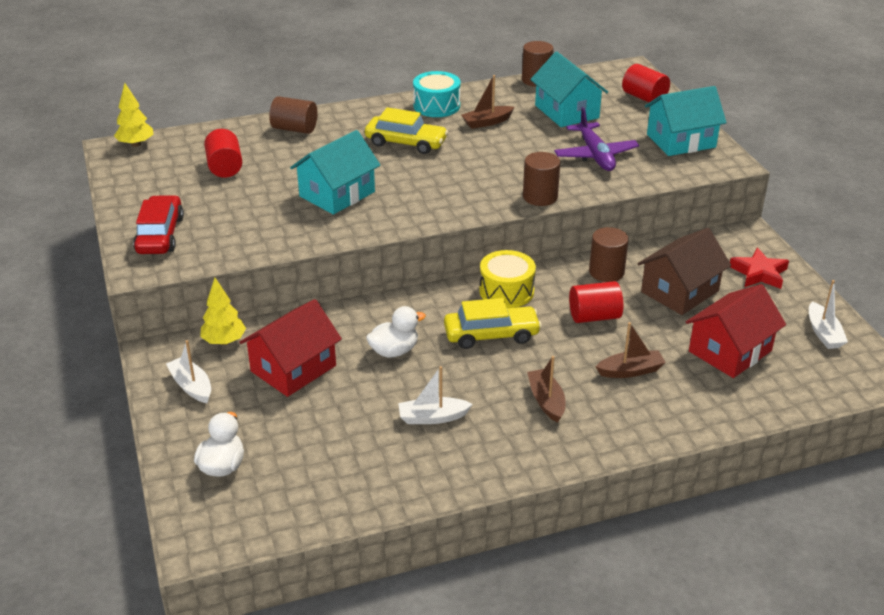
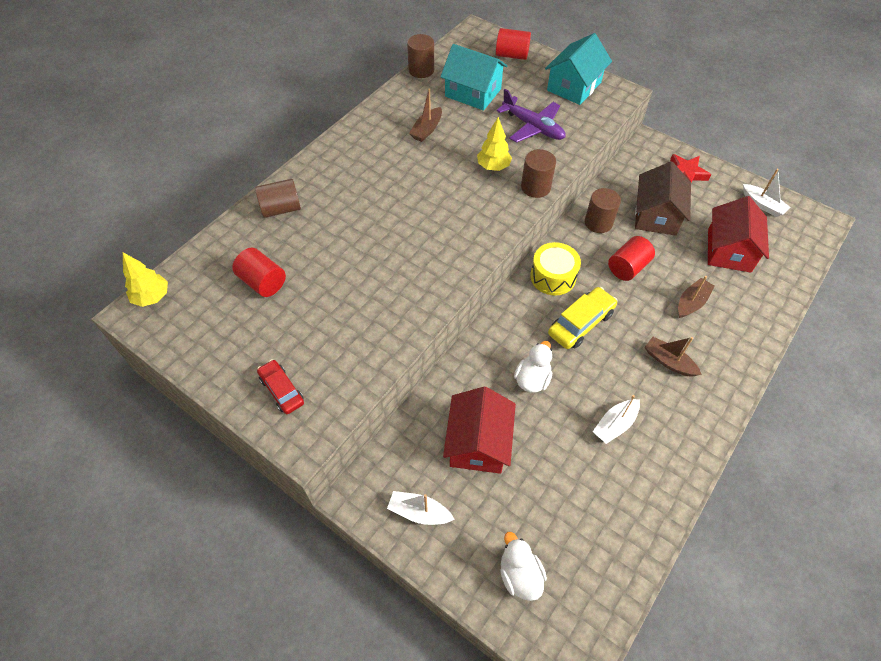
camera: 35 degrees left, 20 degrees up
red car [133,195,184,254] -> red car [257,359,304,414], size x0.66
yellow tree [200,278,246,345] -> yellow tree moved to [477,117,512,171]
turquoise house [290,130,381,214] -> none
yellow car [365,107,448,154] -> none
turquoise drum [413,71,461,117] -> none

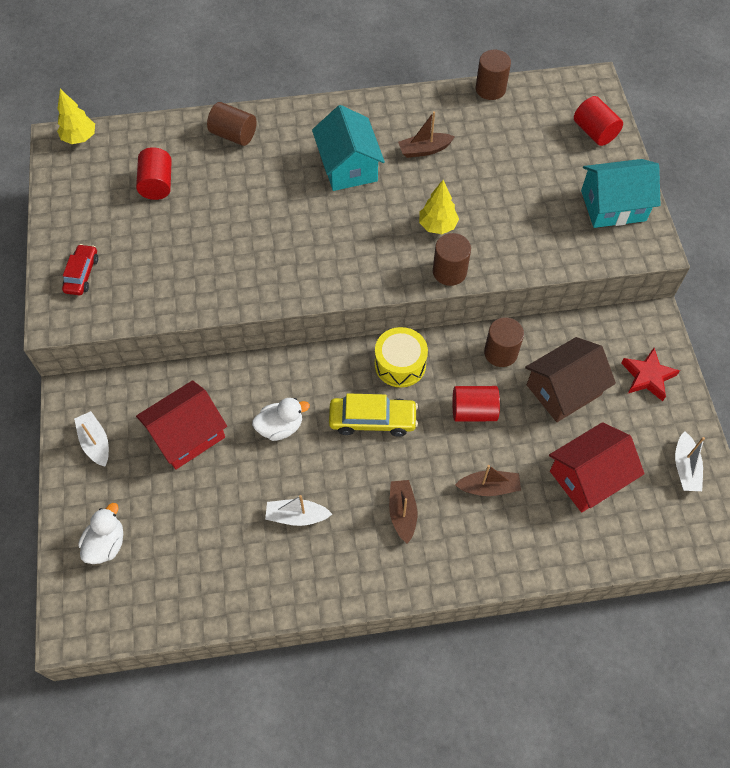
camera: 45 degrees right, 5 degrees up
turquoise house [440,44,508,110] -> turquoise house moved to [312,105,385,191]
purple plane [496,89,566,143] -> none

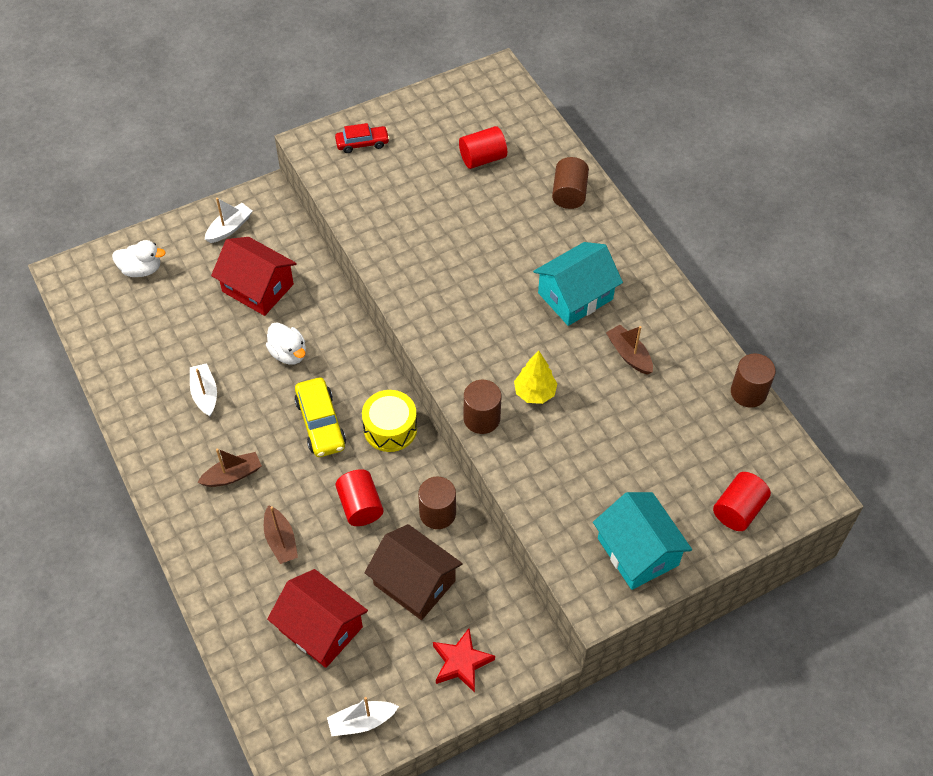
camera: 70 degrees right, 5 degrees down
yellow tree [57,89,95,144] -> none

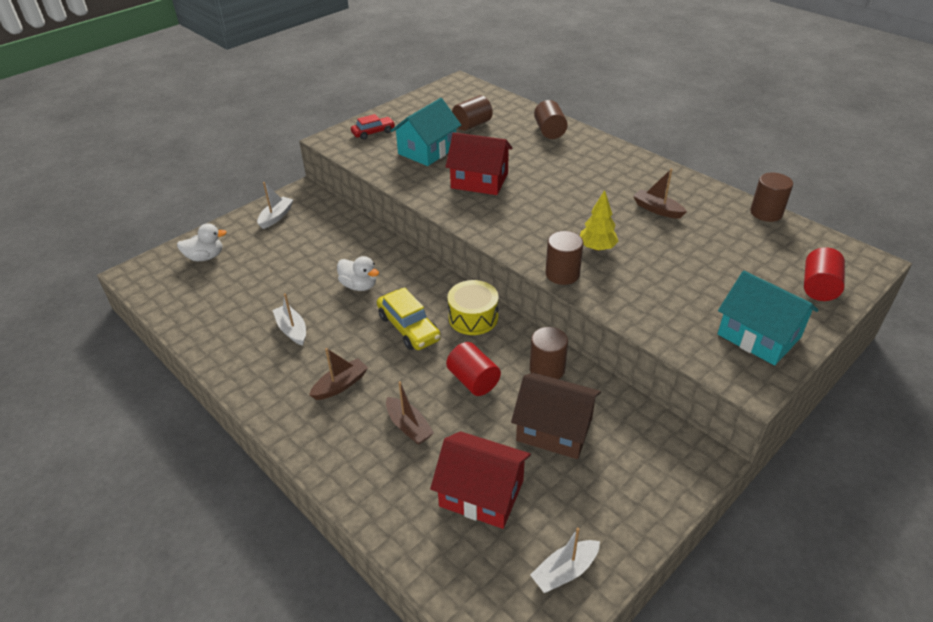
camera: 15 degrees left, 15 degrees down
red house [211,237,297,316] -> red house moved to [445,132,513,195]
red star [433,628,495,693] -> none
red cylinder [459,126,507,169] -> brown cylinder [452,95,493,131]
turquoise house [533,242,623,326] -> turquoise house moved to [391,98,461,166]

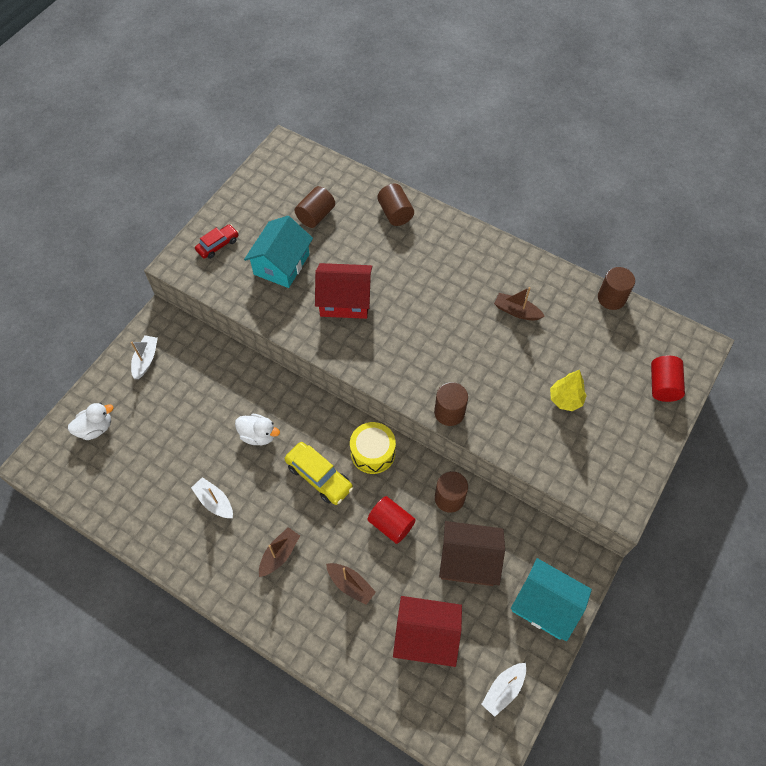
camera: 15 degrees left, 20 degrees up
yellow tree [580,190,619,251] -> yellow tree moved to [550,370,587,411]
turquoise house [718,271,819,366] -> turquoise house moved to [511,558,592,641]

